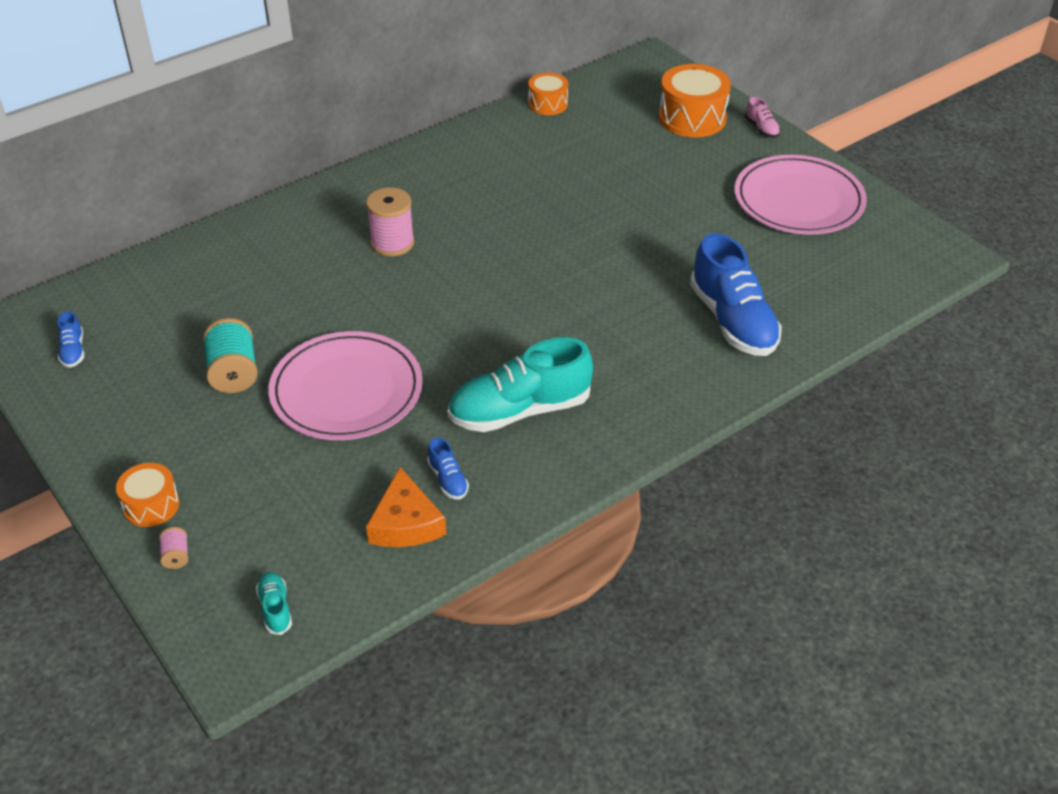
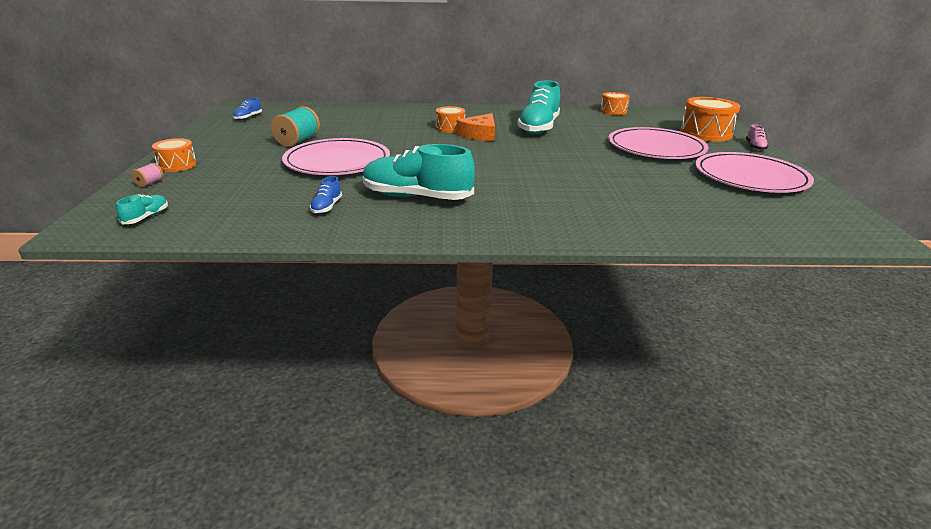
camera: 35 degrees right, 15 degrees down
pink spool [366,187,414,257] -> orange drum [436,106,465,133]
orange cheese [366,467,446,547] -> orange cheese moved to [456,113,495,141]
blue shoe [690,233,782,356] -> none
none -> turquoise shoe [517,80,560,134]
none -> pink plate [608,127,709,159]

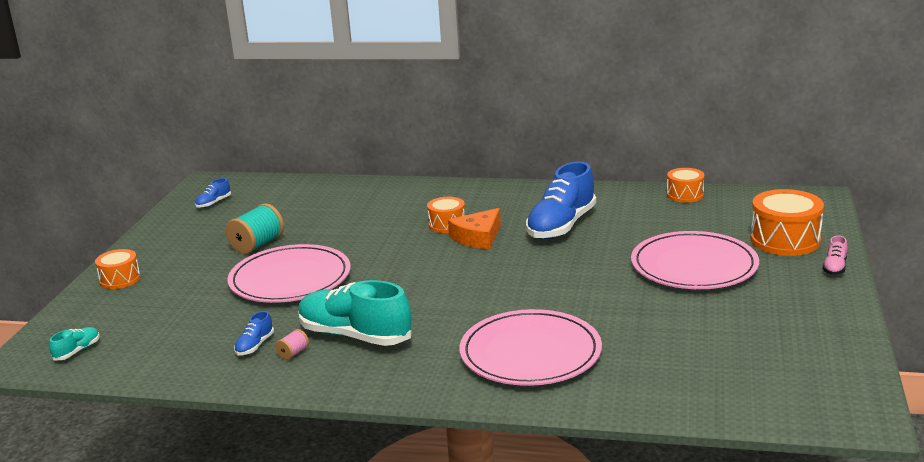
camera: 15 degrees right, 5 degrees down
pink spool [131,163,163,187] -> pink spool moved to [275,329,309,360]
turquoise shoe [517,80,560,134] -> blue shoe [526,162,596,239]
pink plate [695,152,814,193] -> pink plate moved to [459,309,602,386]

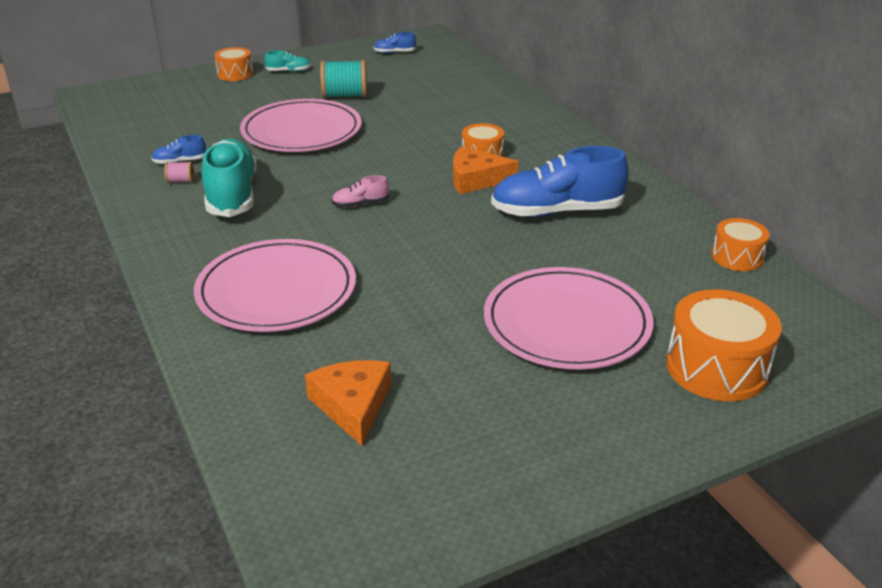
camera: 50 degrees right, 10 degrees up
turquoise shoe [49,327,100,360] -> turquoise shoe moved to [265,50,310,72]
pink shoe [823,235,847,275] -> pink shoe moved to [332,175,389,207]
none -> orange cheese [305,360,391,446]

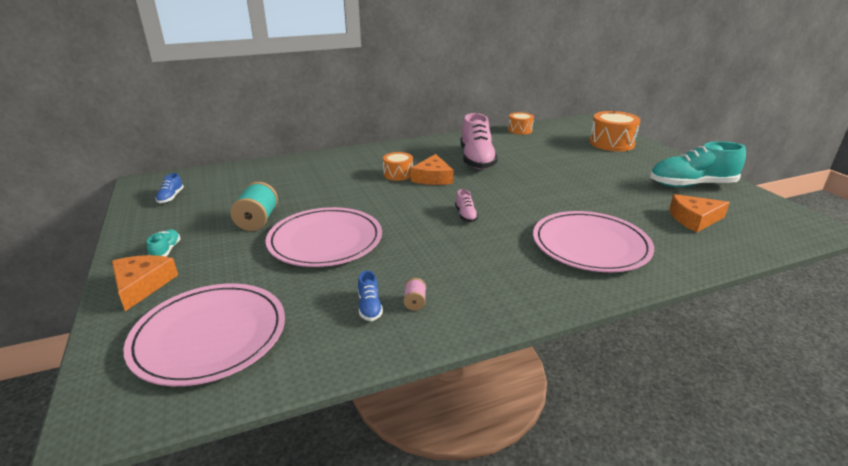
camera: 85 degrees left, 5 degrees down
turquoise shoe [202,139,257,217] -> turquoise shoe moved to [650,141,746,187]
orange drum [215,47,253,81] -> orange cheese [112,255,178,311]
pink plate [484,267,654,369] -> pink plate moved to [123,283,285,386]
blue shoe [491,146,629,217] -> pink shoe [461,113,498,169]

